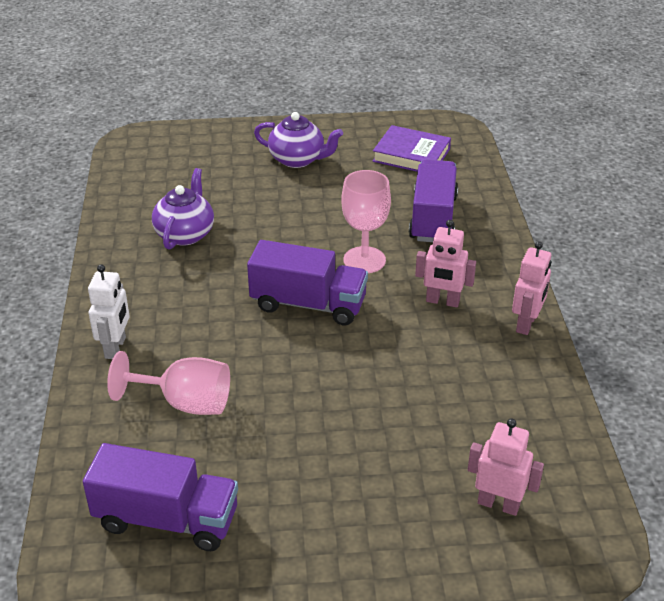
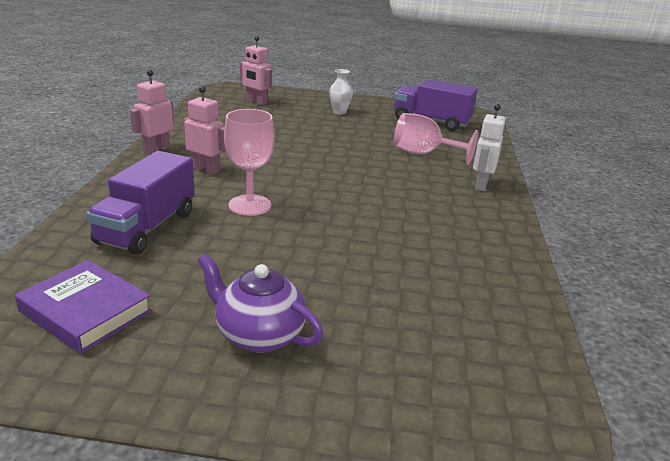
camera: 170 degrees left, 10 degrees down
purple teapot [152,168,214,250] -> none
purple truck [247,240,368,325] -> none
none -> white vase [329,69,353,115]

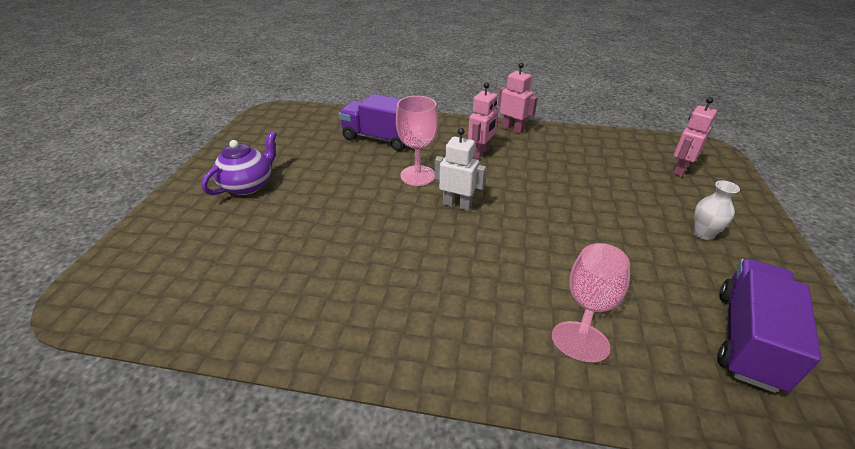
camera: 95 degrees right, 10 degrees up
purple book [15,260,152,353] -> none
white robot [473,104,506,191] -> white robot moved to [434,128,486,211]

